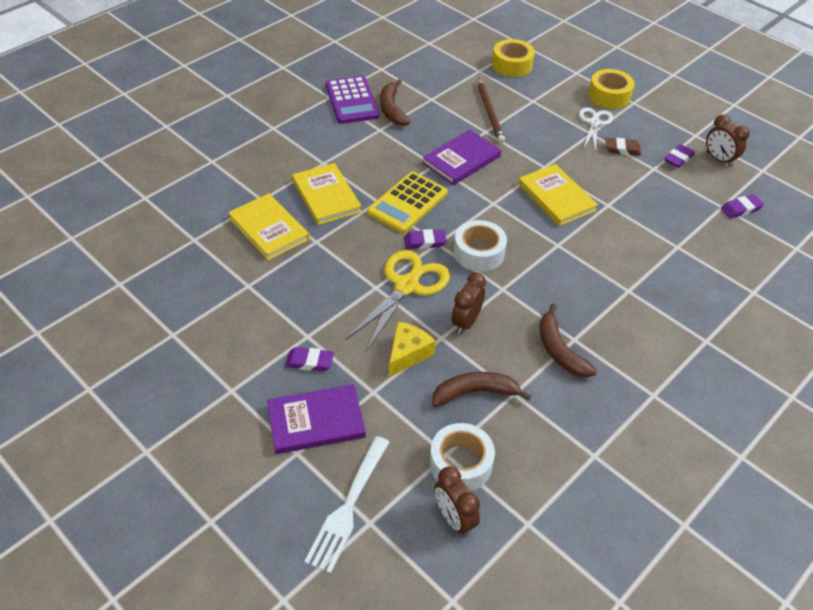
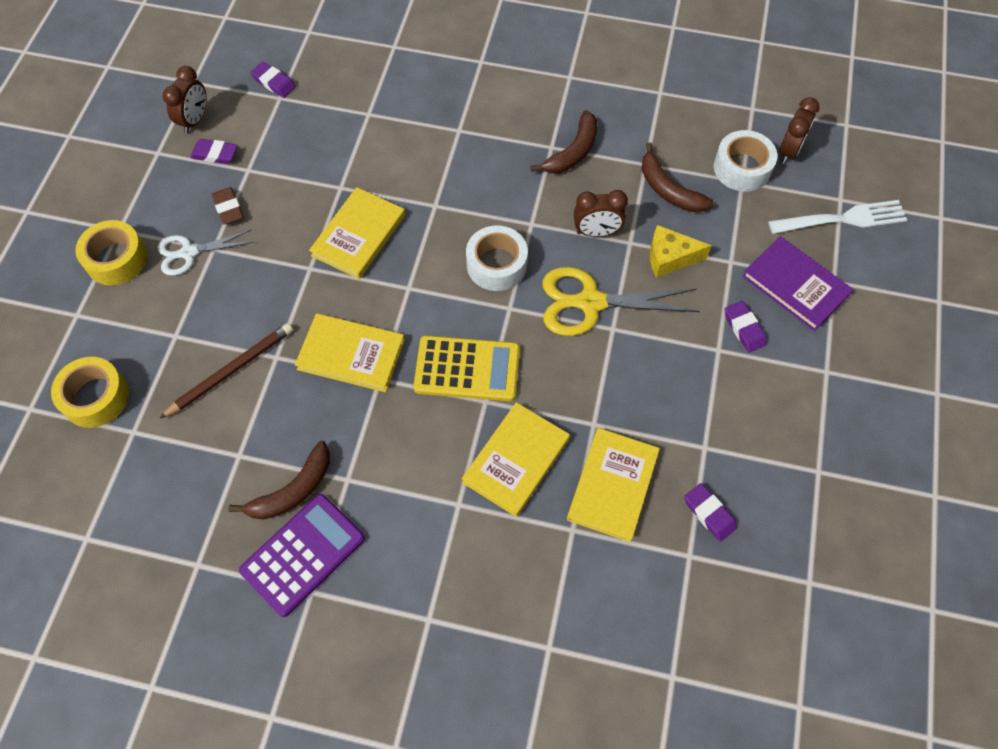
camera: 120 degrees left, 15 degrees up
purple eraser [404,229,447,249] -> purple eraser moved to [684,483,737,542]
purple book [422,130,501,185] -> yellow book [295,313,405,392]

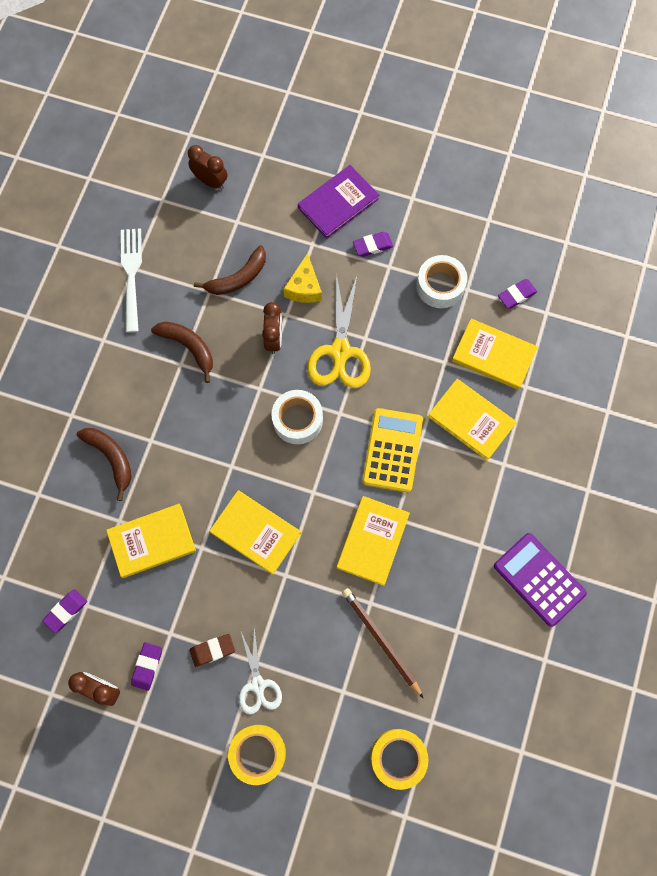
camera: 85 degrees left, 10 degrees up
brown banana [228,441,330,520] -> brown banana moved to [77,428,131,501]
white tape [714,130,777,192] -> white tape moved to [416,255,467,308]
white fork [768,200,907,234] -> white fork moved to [121,228,142,332]
none -> yellow book [106,504,196,578]

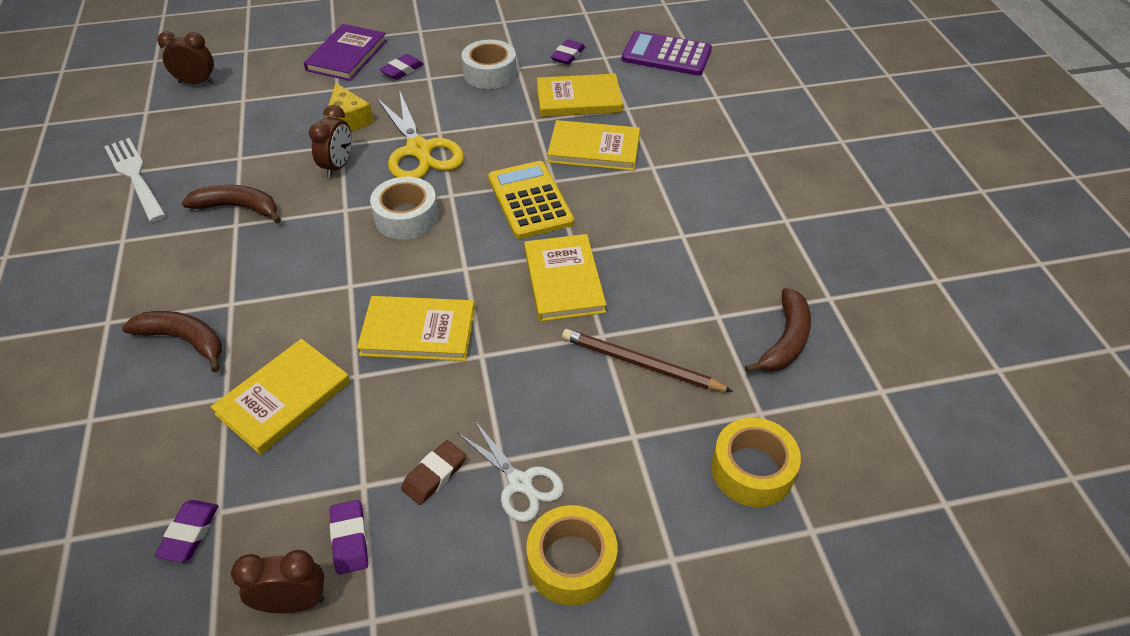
camera: 30 degrees left, 25 degrees down
brown banana [194,245,266,295] -> brown banana moved to [745,288,811,373]
brown clock [262,302,282,354] -> brown clock turned 45 degrees clockwise [309,105,352,178]
purple calculator [494,533,587,627] -> purple calculator moved to [622,31,712,75]

